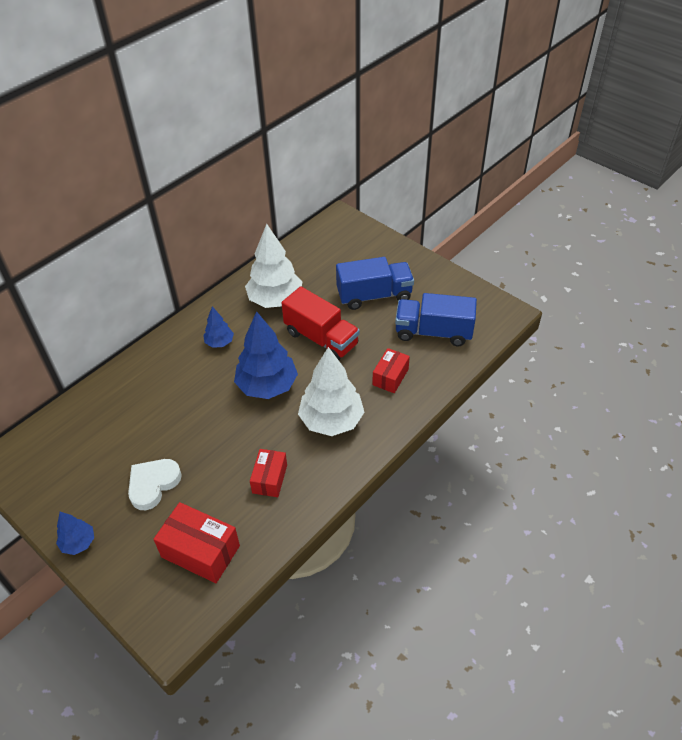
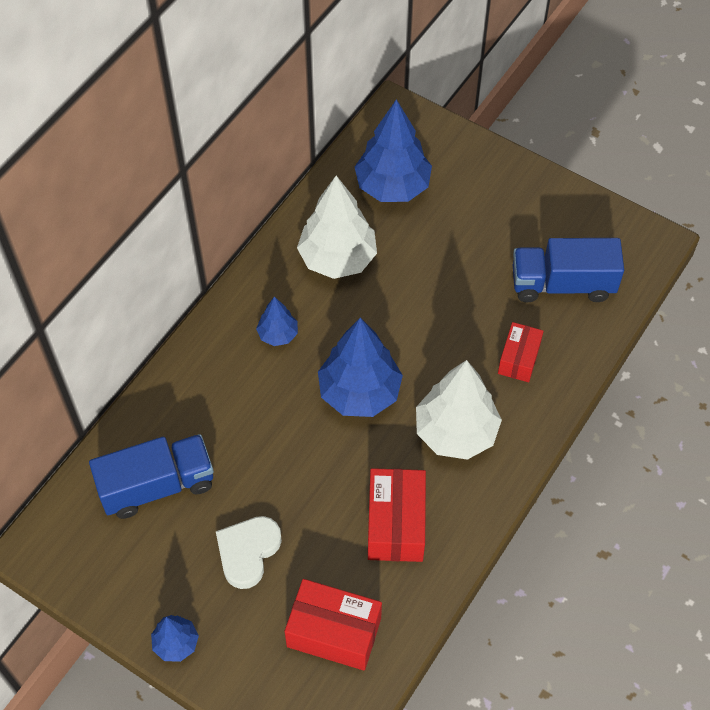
camera: 10 degrees left, 10 degrees up
red box [250,449,287,497] -> red box [368,468,426,562], size x1.58
red truck [282,286,360,360] -> none
blue truck [336,257,414,310] -> blue truck moved to [89,434,214,519]
none -> blue tree [355,99,432,202]

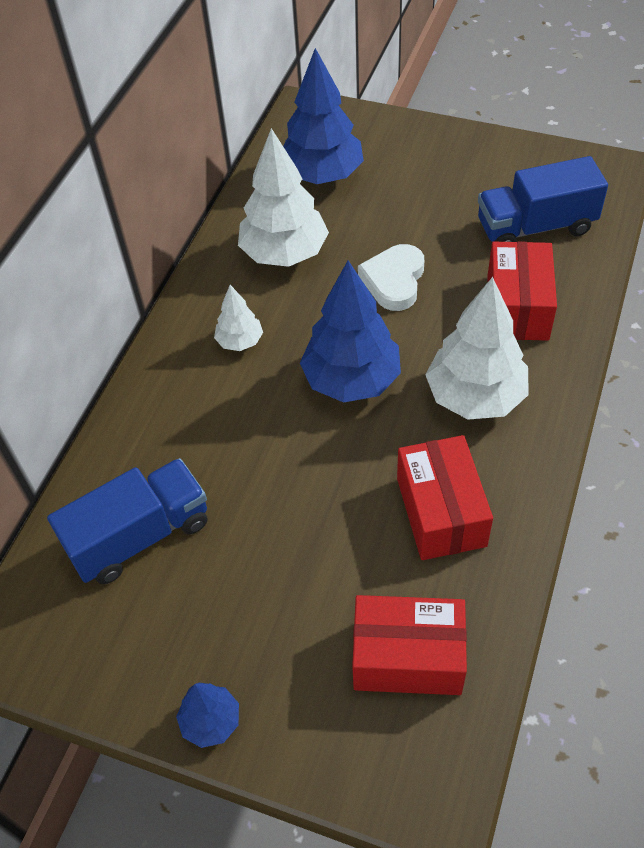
camera: 10 degrees left, 5 degrees down
white heart [216,516,282,589] -> white heart moved to [358,244,424,311]
blue tree [256,296,298,346] -> white tree [214,285,263,351]
red box [498,322,544,382] -> red box [487,241,557,341], size x1.58

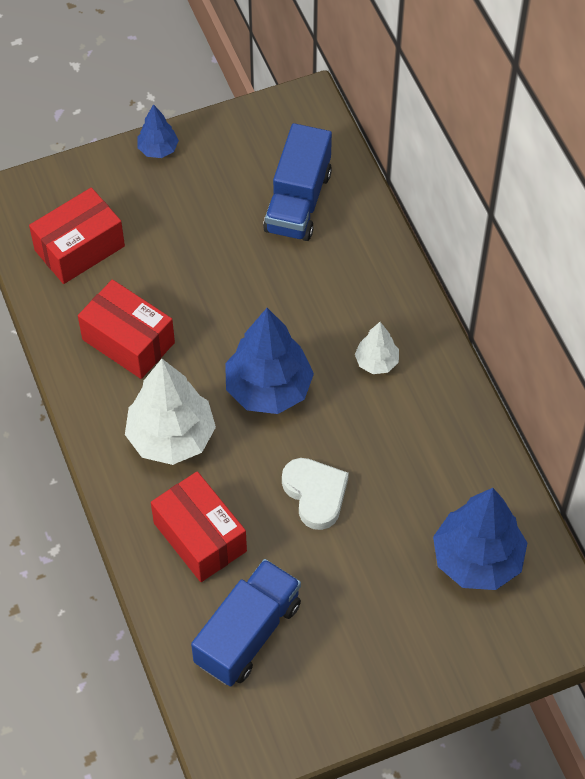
camera: 135 degrees right, 5 degrees up
white tree [238,128,329,267] -> none

